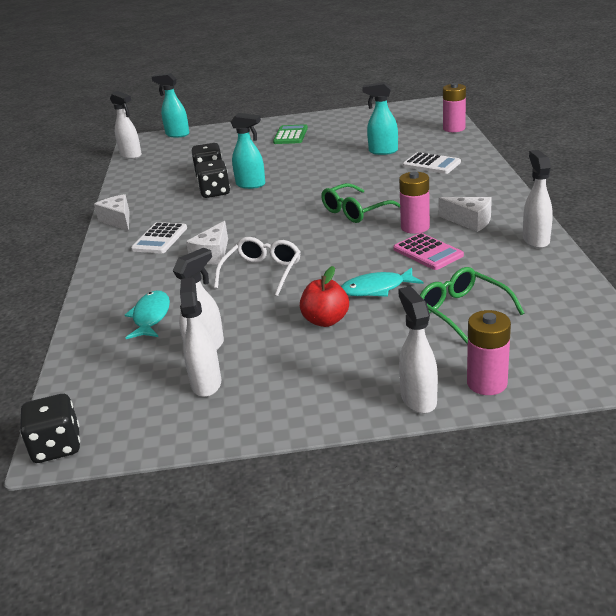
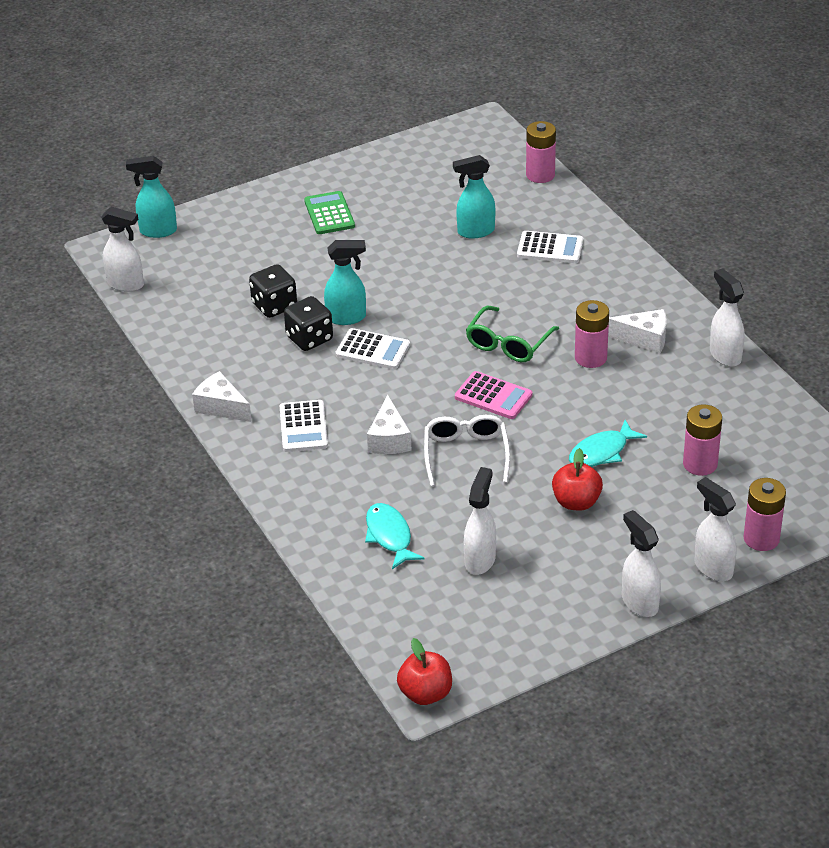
camera: 25 degrees left, 10 degrees up
black dice [20,394,80,463] -> red apple [397,638,452,705]
white spray bottle [180,277,221,397] -> white spray bottle moved to [622,510,661,617]
pink calculator [393,233,464,270] -> pink calculator moved to [455,371,533,419]
green glasses [420,267,524,345] -> pink battery [683,404,722,476]
none -> white calculator [335,328,410,369]

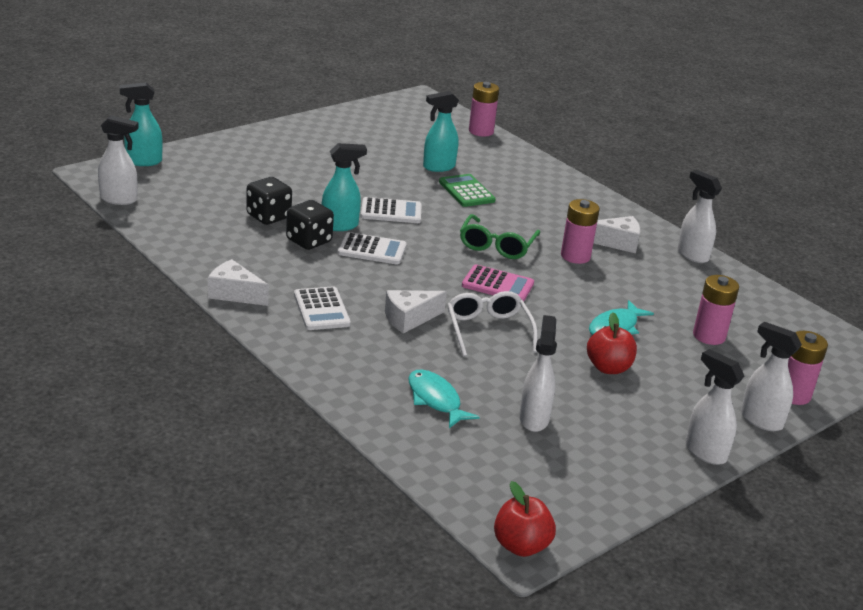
camera: 15 degrees left, 10 degrees down
green calculator [304,191,355,234] -> green calculator moved to [439,174,496,207]
white cheese [367,395,412,454] -> white cheese turned 75 degrees clockwise [385,290,447,334]
white calculator [517,231,583,263] -> white calculator moved to [361,197,422,223]

